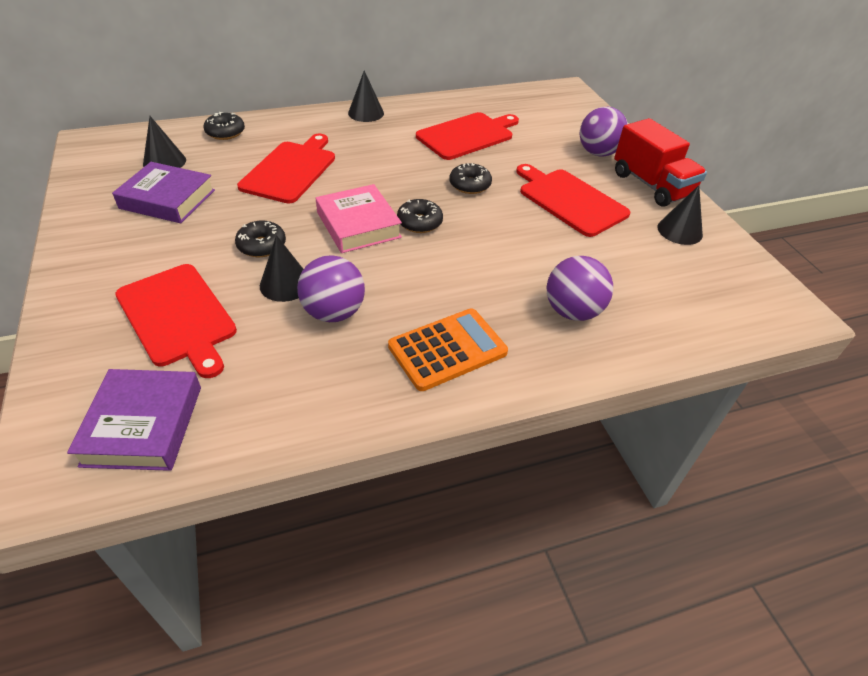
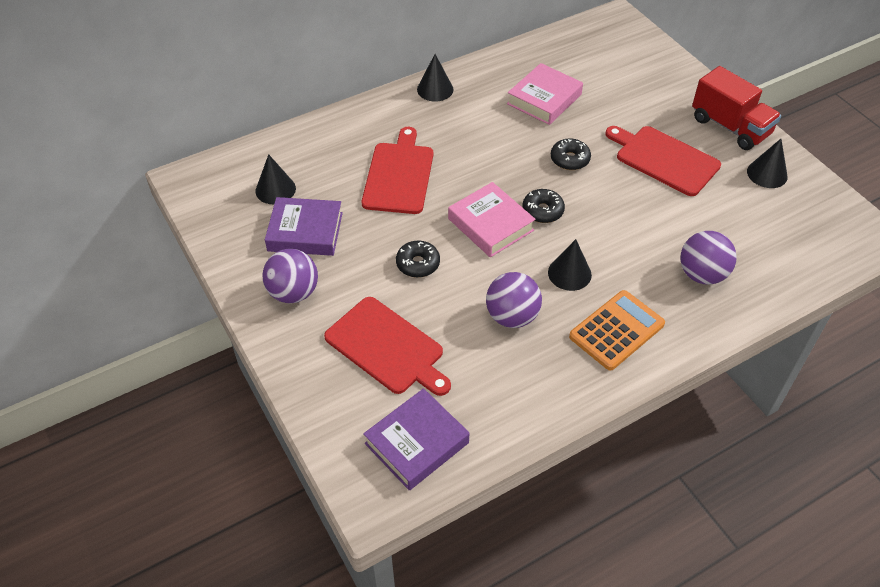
camera: 10 degrees left, 5 degrees up
purple book [67,369,201,471] -> purple book turned 60 degrees clockwise [363,388,469,491]
black donut [204,112,245,140] -> none
black cone [260,235,304,302] -> black cone moved to [548,239,592,291]
red cutting board [416,112,519,160] -> pink book [507,63,583,125]
purple ball [580,107,628,157] -> purple ball moved to [263,249,318,303]

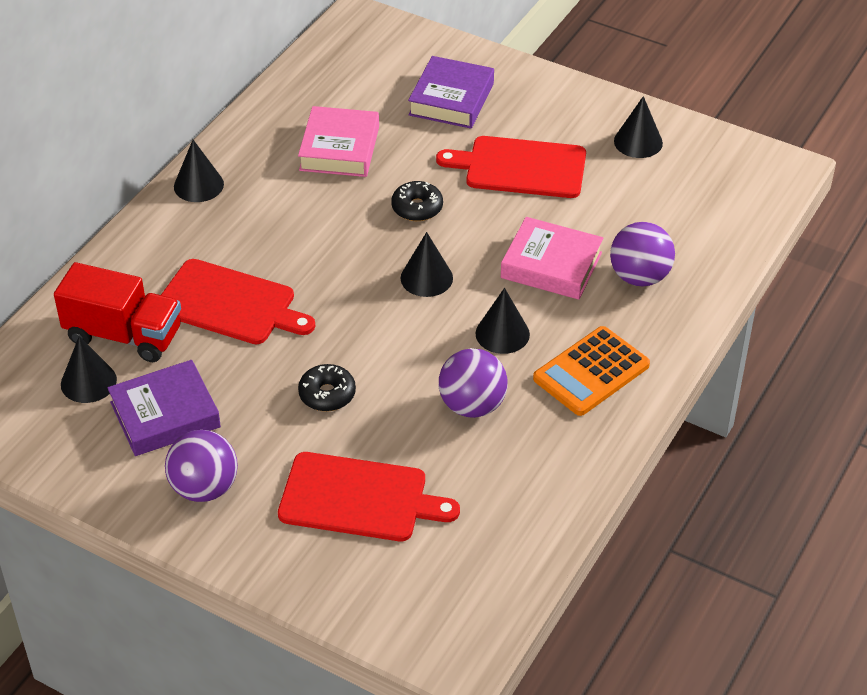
camera: 30 degrees left, 5 degrees down
red cutting board [362,127,433,214] -> red cutting board turned 135 degrees clockwise [161,259,315,344]
purple book [363,388,469,491] -> purple book moved to [408,56,494,129]
pink book [448,182,536,258] -> pink book moved to [501,217,603,300]
black donut [522,189,565,223] -> black cone [400,232,453,297]
orange calculator [569,290,665,370] -> orange calculator turned 150 degrees counterclockwise [533,326,650,416]
red truck [692,66,781,150] -> red truck moved to [54,262,181,362]

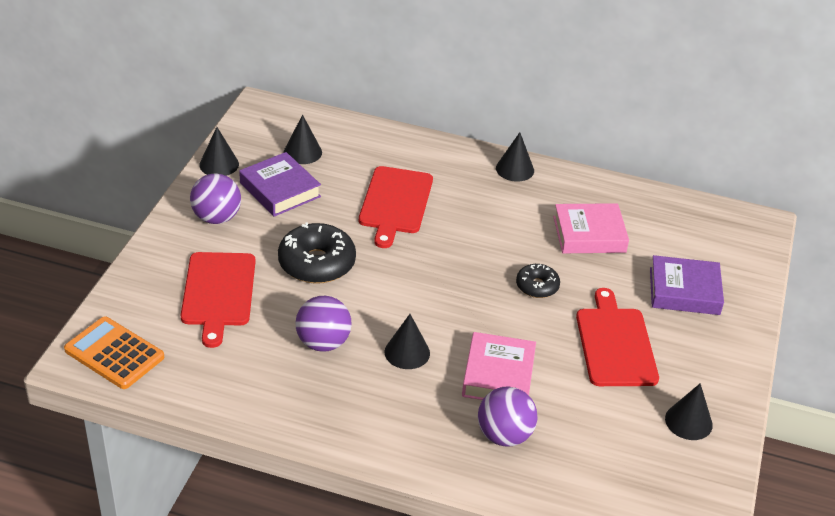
camera: 75 degrees right, 5 degrees down
red truck [54,262,181,362] -> none
black donut [298,364,356,411] -> black donut [278,222,356,284], size x1.78
black cone [400,232,453,297] -> black cone moved to [199,127,239,176]
orange calculator [533,326,650,416] -> orange calculator moved to [64,317,164,389]

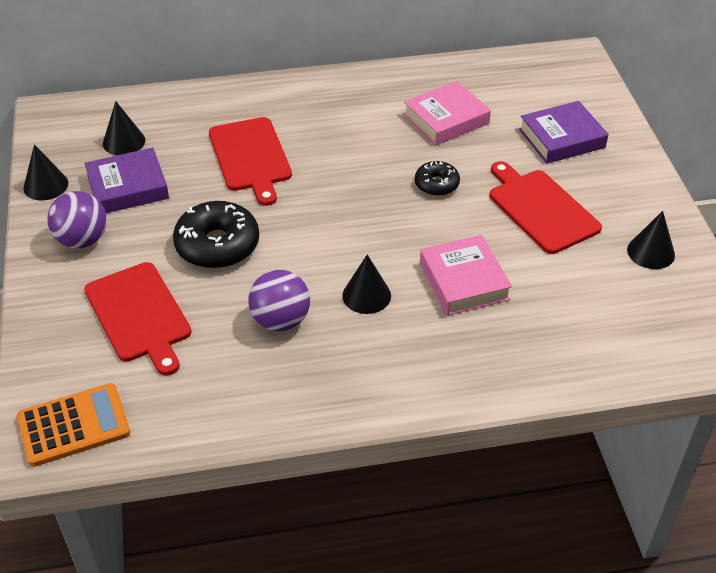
camera: 25 degrees left, 5 degrees up
orange calculator [64,317,164,389] -> orange calculator turned 150 degrees clockwise [17,383,130,467]
purple book [239,152,321,217] -> purple book turned 45 degrees counterclockwise [85,148,169,213]
purple ball [478,386,538,446] -> none
black cone [496,132,534,182] -> none

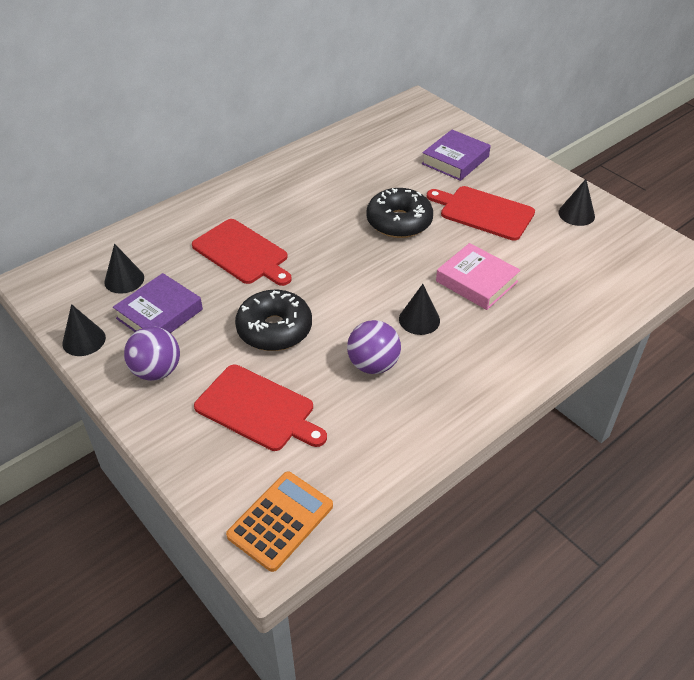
camera: 30 degrees left, 0 degrees up
pink book [403,81,491,145] -> none
black donut [415,161,460,196] -> black donut [366,188,433,238], size x1.78

